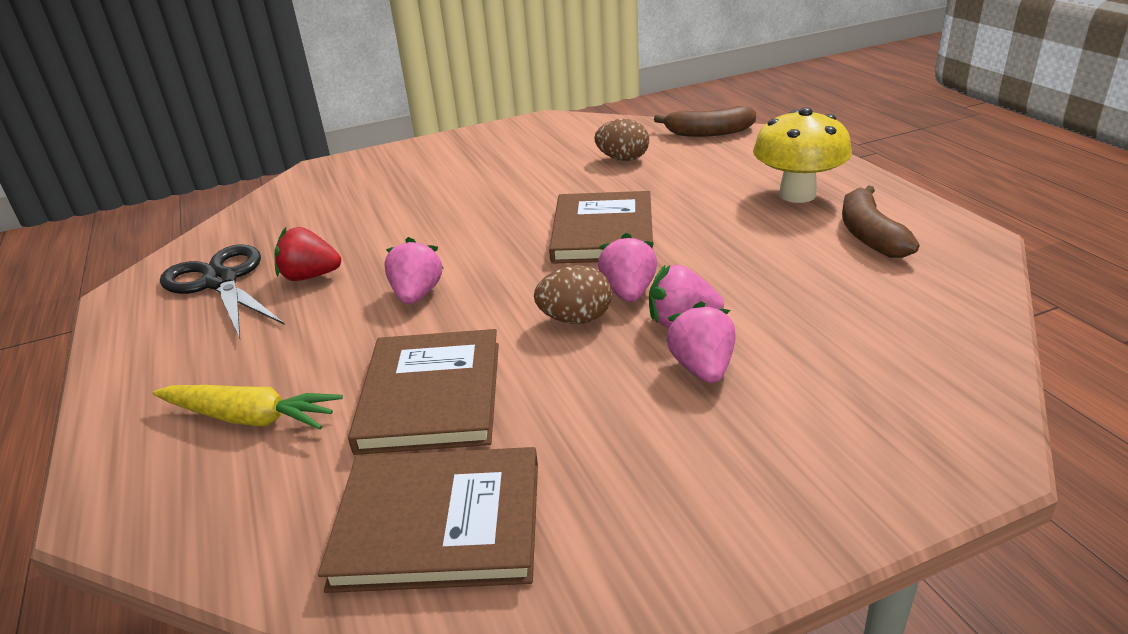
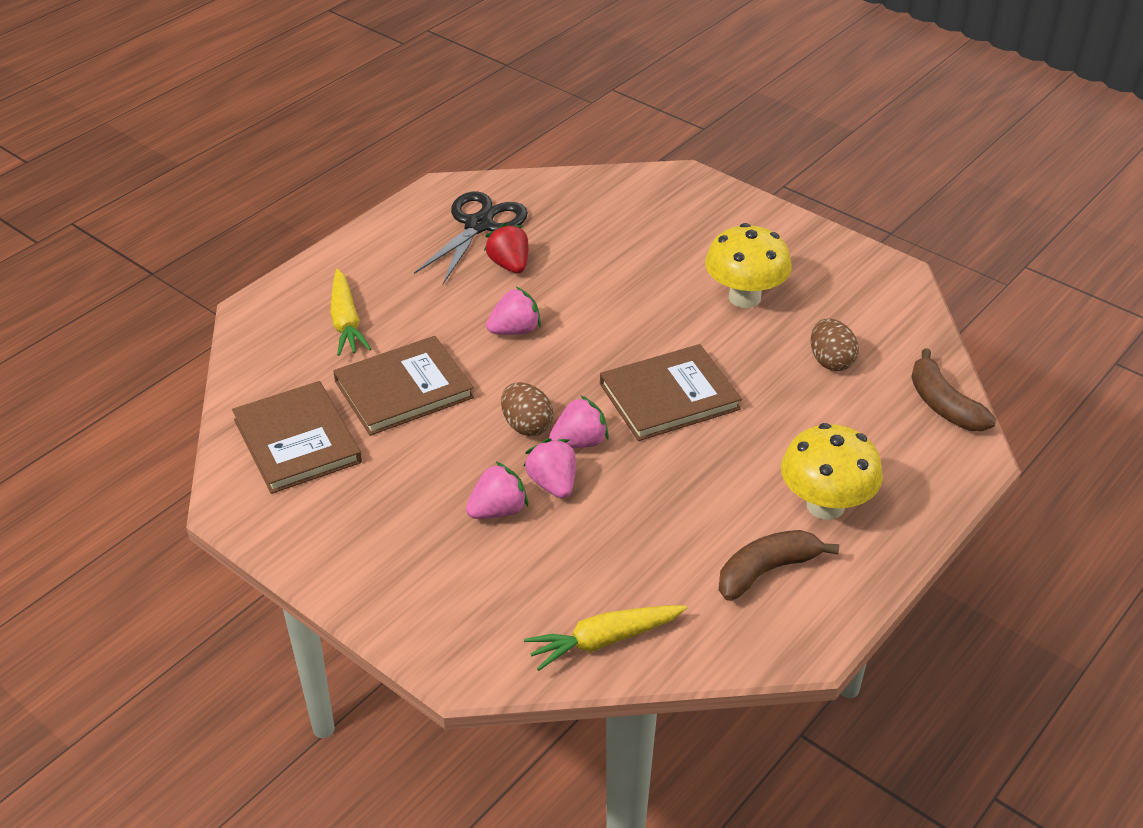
camera: 60 degrees right, 10 degrees up
none -> yellow carrot [524,605,687,671]
none -> yellow mushroom [705,223,792,308]

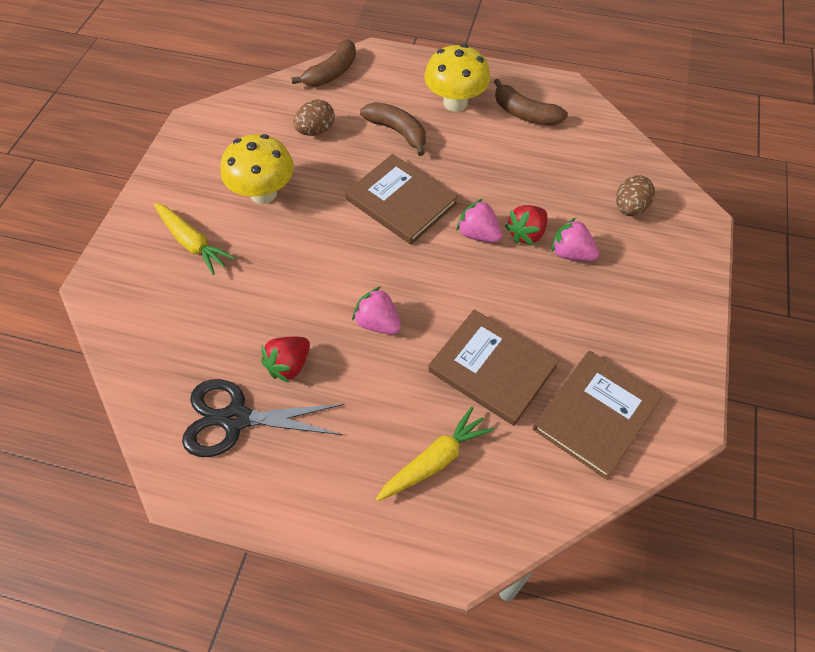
camera: 115 degrees left, 15 degrees up
brown egg [501,382,553,436] -> brown egg moved to [616,175,655,216]
pink strawberry [523,438,576,498] -> red strawberry [505,205,547,246]
yellow carrot [524,605,687,671] -> yellow carrot moved to [154,203,235,275]
none -> brown banana [360,102,426,156]

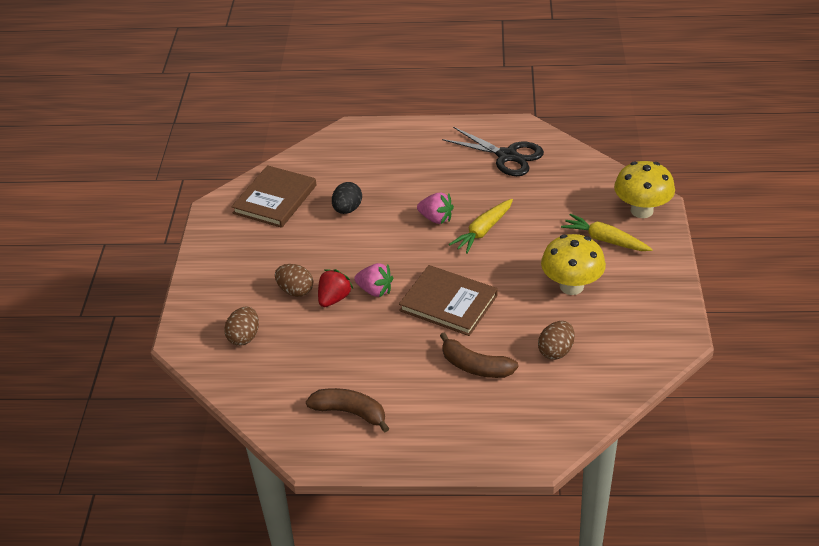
camera: 170 degrees right, 15 degrees down
black scissors [182,379,344,457] -> black scissors turned 45 degrees clockwise [442,127,544,176]
red strawberry [261,337,310,383] -> none
brown banana [291,39,356,87] -> none
yellow carrot [376,407,494,501] -> yellow carrot moved to [449,199,513,254]
yellow mushroom [424,44,490,111] -> yellow mushroom moved to [614,161,675,218]
brown book [428,309,559,426] -> black egg [332,182,362,214]
pink strawberry [551,218,599,261] -> brown egg [275,264,313,297]

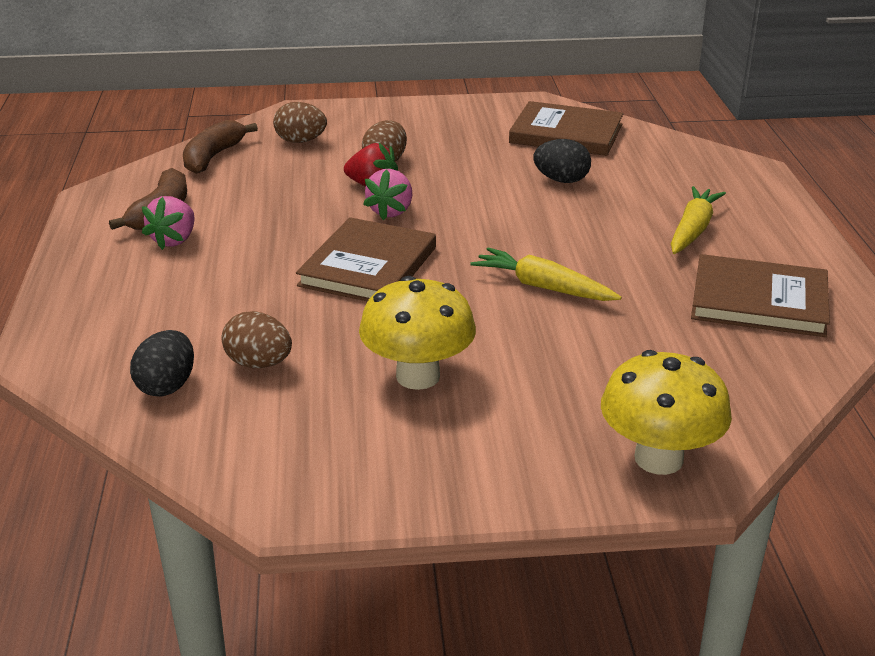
camera: 80 degrees right, 10 degrees down
pink strawberry [417,192,454,224] -> pink strawberry moved to [142,196,195,250]
brown banana [440,332,519,378] -> brown banana moved to [183,120,258,174]
black scissors [442,127,544,176] -> brown book [691,254,830,337]
yellow carrot [561,214,653,251] -> yellow carrot moved to [671,186,726,254]
none -> black egg [130,330,194,397]

